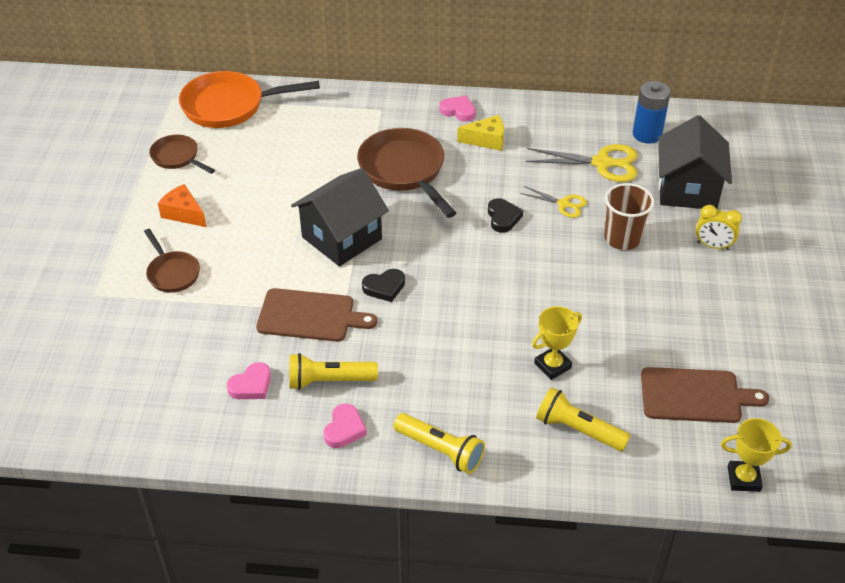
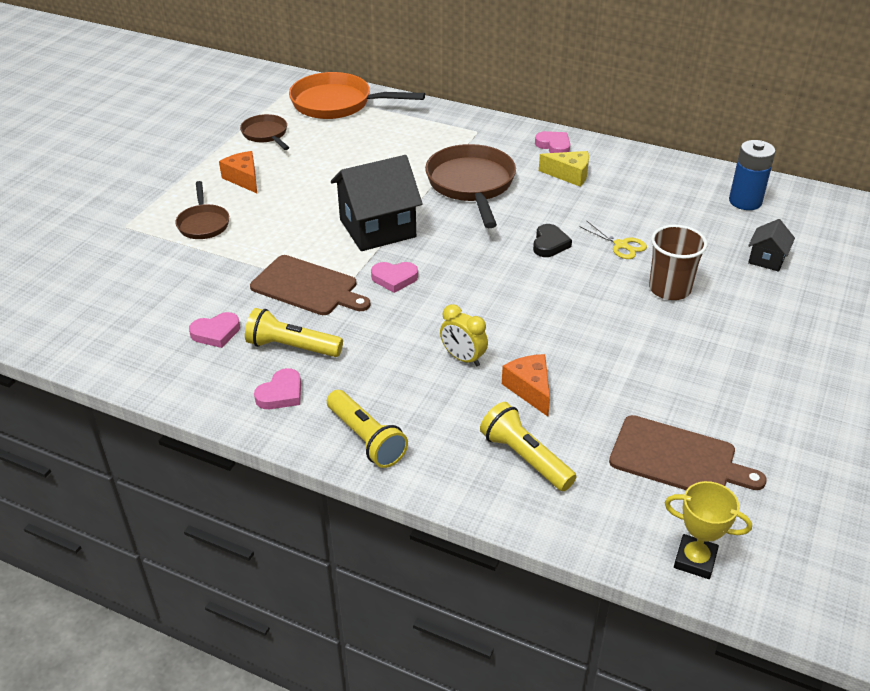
camera: 20 degrees right, 5 degrees down
black heart [362,269,405,302] -> pink heart [371,262,418,293]
yellow scissors [526,144,637,182] -> none
yellow trophy [532,306,582,380] -> orange cheese [502,354,550,417]
black house [658,115,732,209] -> black house [748,219,795,272], size x0.49
yellow clock [696,205,742,250] -> yellow clock moved to [440,304,488,366]

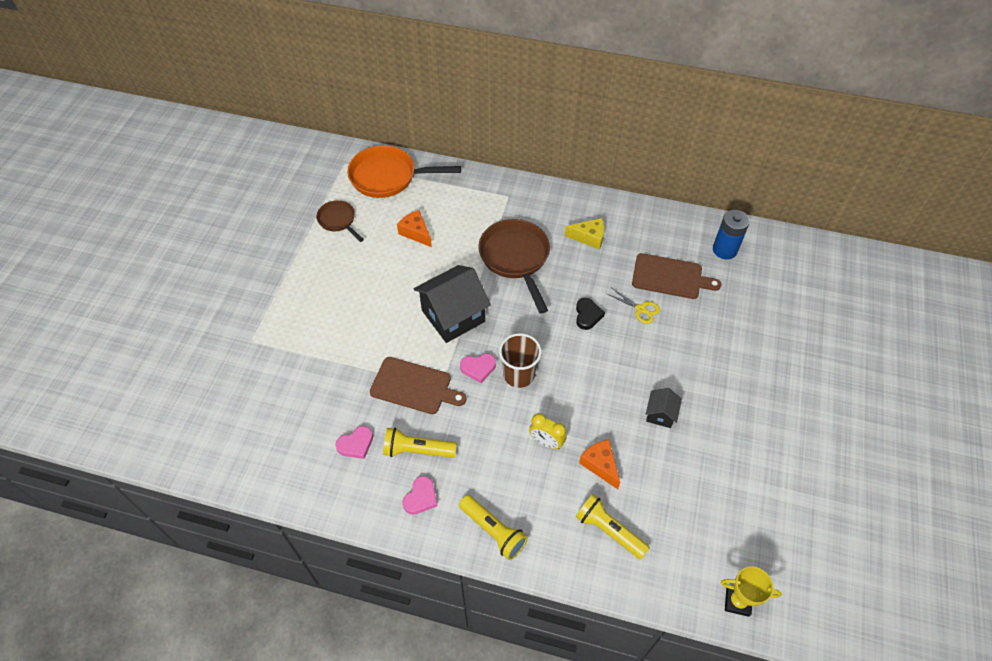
camera: 10 degrees left, 15 degrees up
brown pan [175,181,229,239] -> none
orange cheese [219,151,257,193] -> orange cheese moved to [397,210,432,247]
pink heart [535,131,570,153] -> none
brown cutting board [609,415,767,490] -> brown cutting board moved to [632,253,721,299]
brown cup [649,225,708,300] -> brown cup moved to [499,333,541,388]
black house [748,219,795,272] -> black house moved to [646,388,682,428]

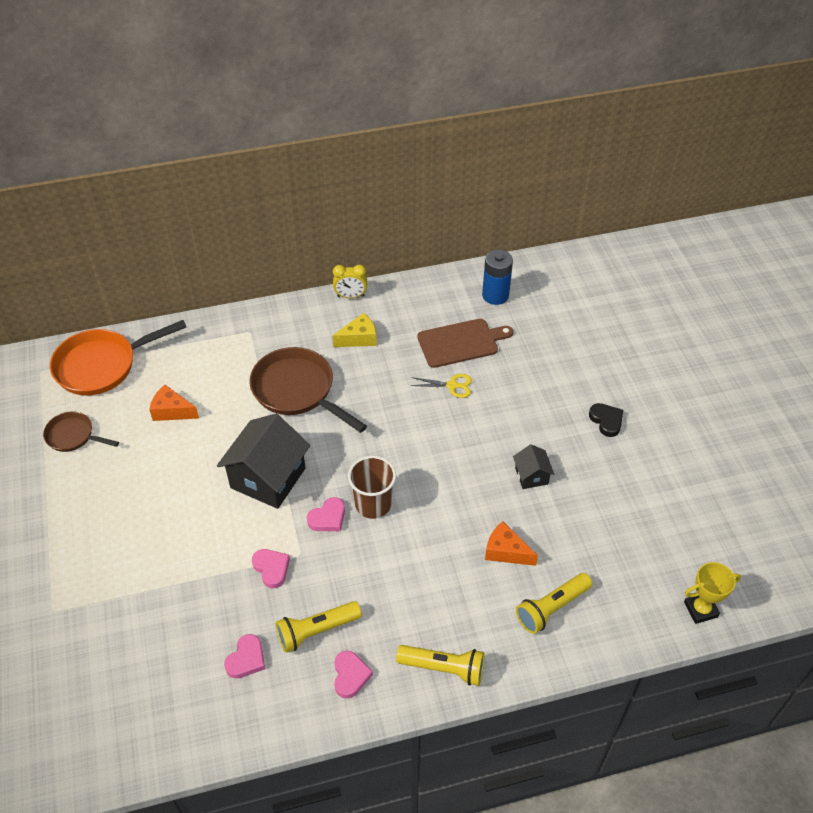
camera: 30 degrees left, 5 degrees down
brown cutting board [370,357,466,414] -> pink heart [252,549,290,588]
yellow clock [529,413,567,449] -> yellow clock moved to [333,265,367,298]
yellow flashlight [575,494,650,559] -> yellow flashlight turned 45 degrees counterclockwise [516,573,592,634]
black heart [576,298,605,330] -> black heart moved to [589,403,623,437]

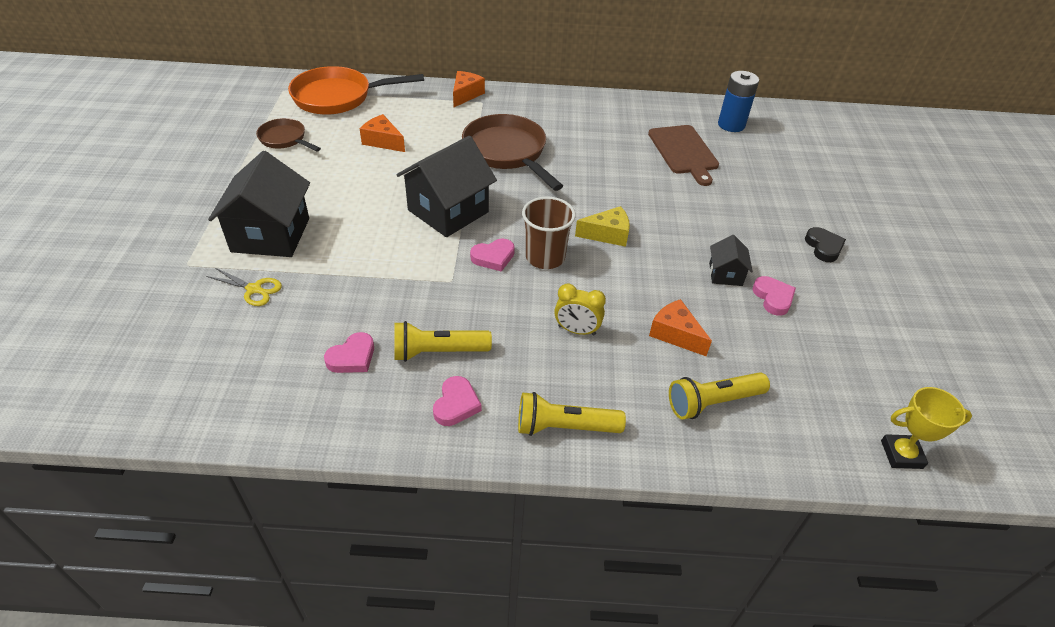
camera: 15 degrees right, 5 degrees down
pink heart [252,549,290,588] -> pink heart moved to [752,276,796,316]
yellow cheese [332,313,377,347] -> yellow cheese moved to [575,206,630,247]
yellow clock [333,265,367,298] -> yellow clock moved to [554,283,606,336]
yellow flashlight [396,645,485,686] -> yellow flashlight turned 150 degrees clockwise [518,392,626,436]
yellow scissors [410,374,472,398] -> yellow scissors moved to [206,268,282,306]
brown cutting board [417,319,513,368] -> brown cutting board turned 75 degrees clockwise [648,125,719,186]
none -> black house [208,151,310,257]
none -> orange cheese [453,71,485,107]

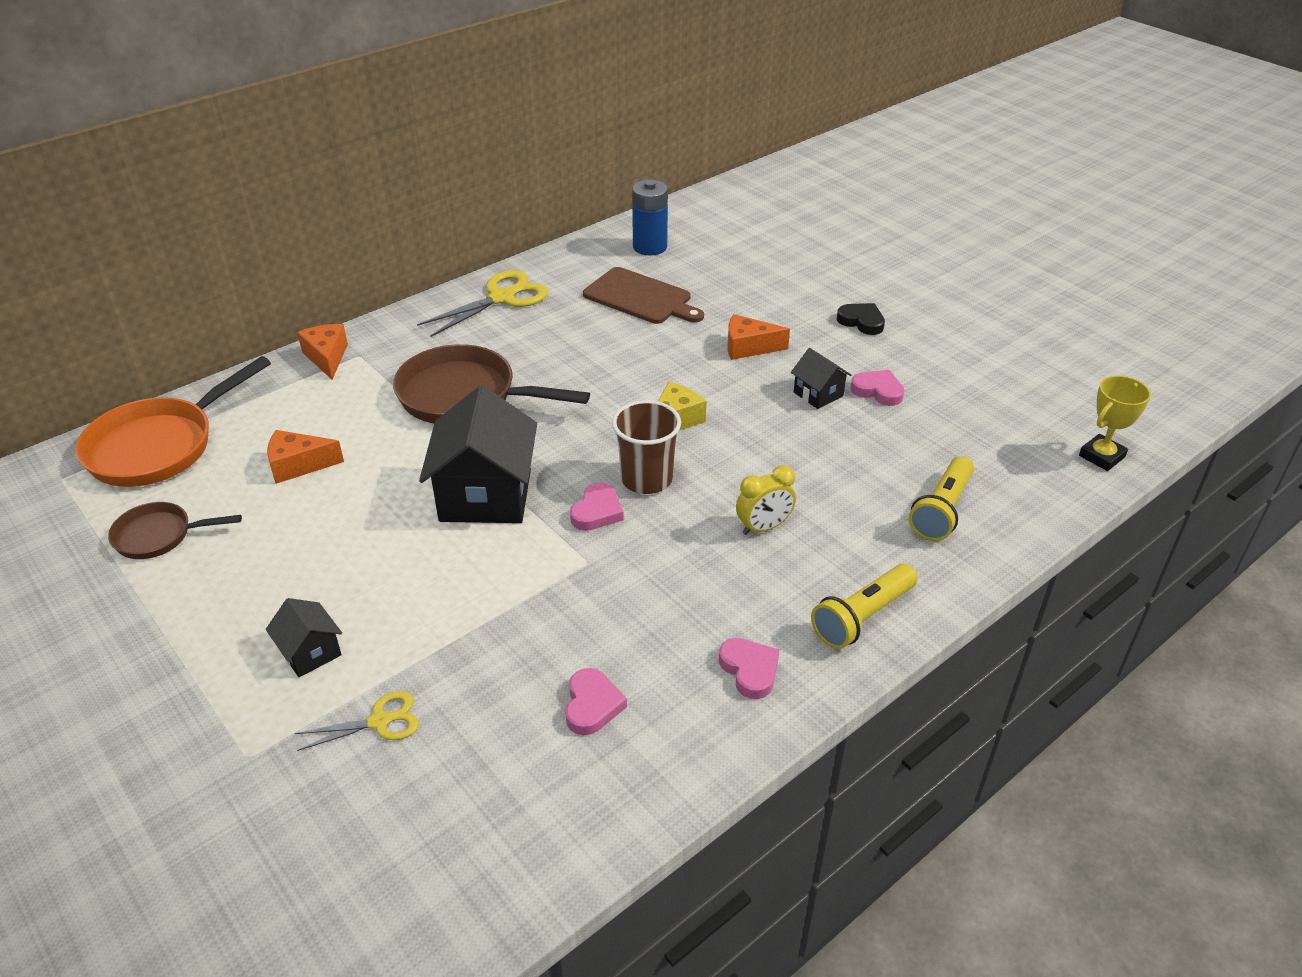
camera: 40 degrees left, 5 degrees down
black house [208,151,310,257] -> black house [266,598,342,677], size x0.49
yellow flashlight [394,321,492,362] -> none
orange cheese [649,299,712,356] -> orange cheese moved to [727,314,790,360]
none -> yellow scissors [417,270,548,337]

